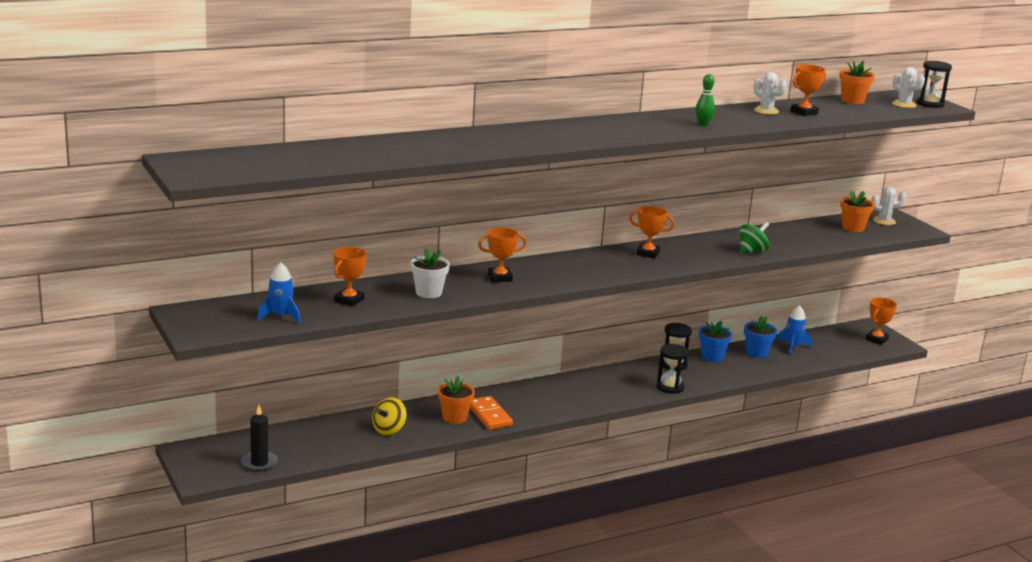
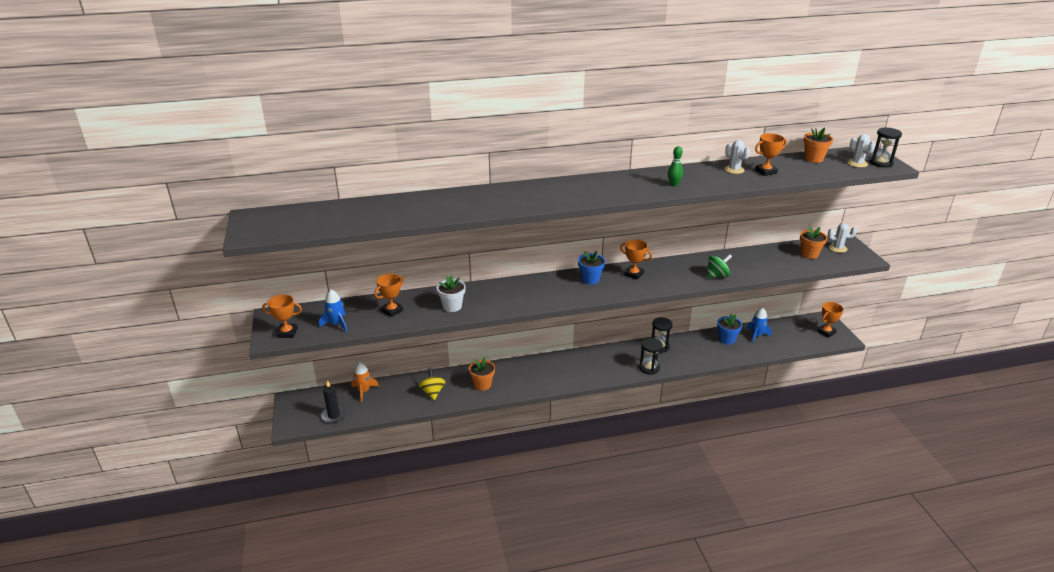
camera: 15 degrees right, 10 degrees up
yellow spinning top [372,397,407,435] -> yellow spinning top turned 120 degrees clockwise [419,368,445,400]
orange domino [470,396,513,430] -> none
orange trophy [478,227,527,282] -> orange trophy moved to [262,294,302,338]
blue flower pot [699,321,732,362] -> blue flower pot moved to [578,251,605,284]
none -> orange rocket [352,362,379,402]

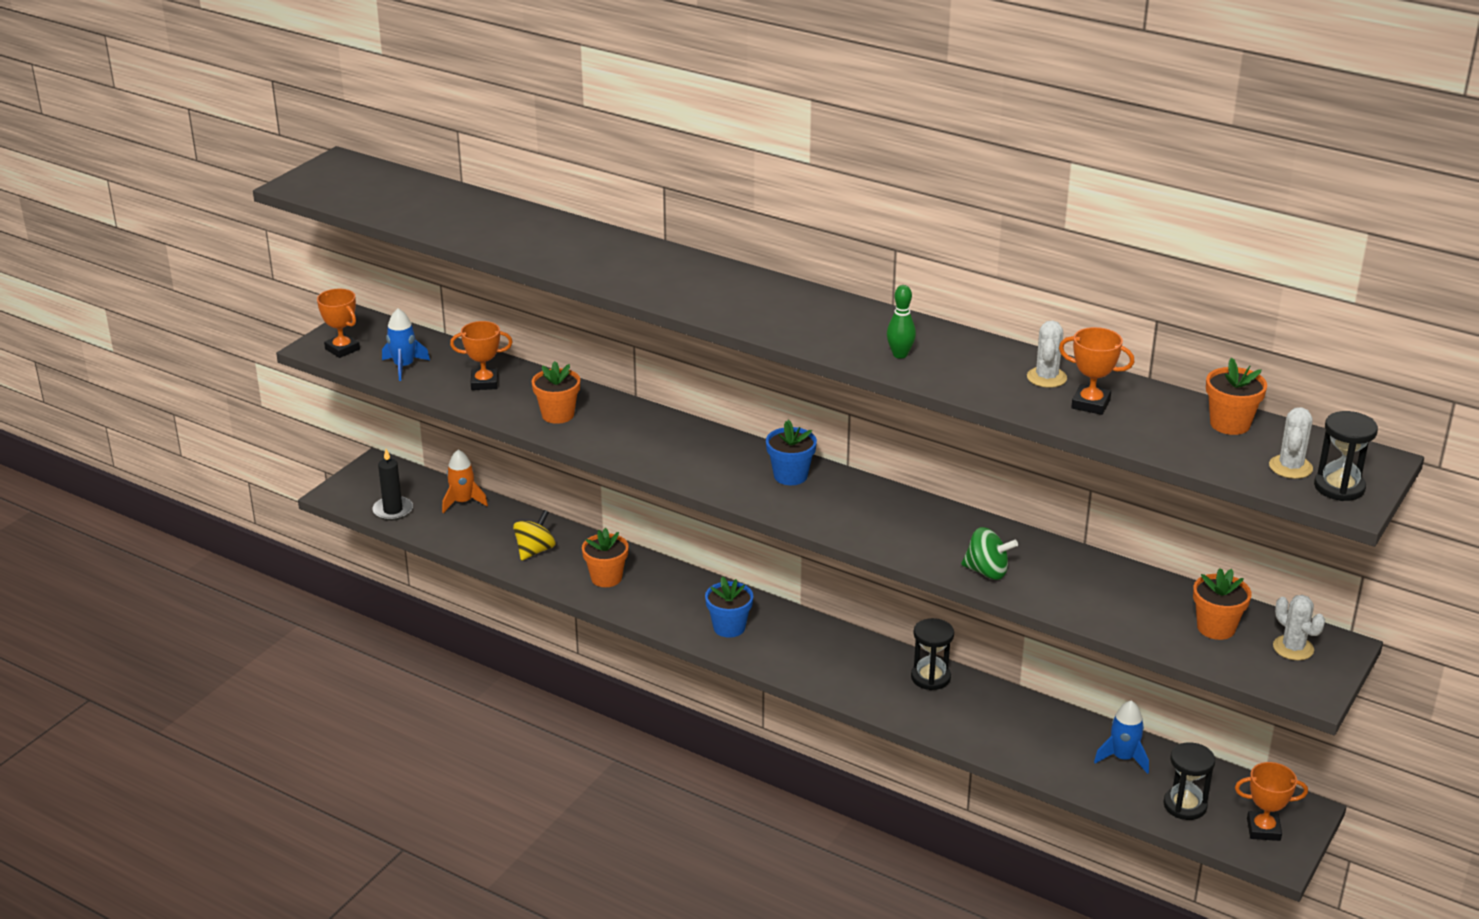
camera: 45 degrees right, 0 degrees up
white flower pot [437,275,466,312] -> orange flower pot [532,361,580,424]
orange trophy [620,239,652,280] -> none
black hourglass [639,338,663,375] -> black hourglass moved to [1163,742,1215,820]
blue flower pot [717,314,742,344] -> blue flower pot moved to [705,576,753,638]

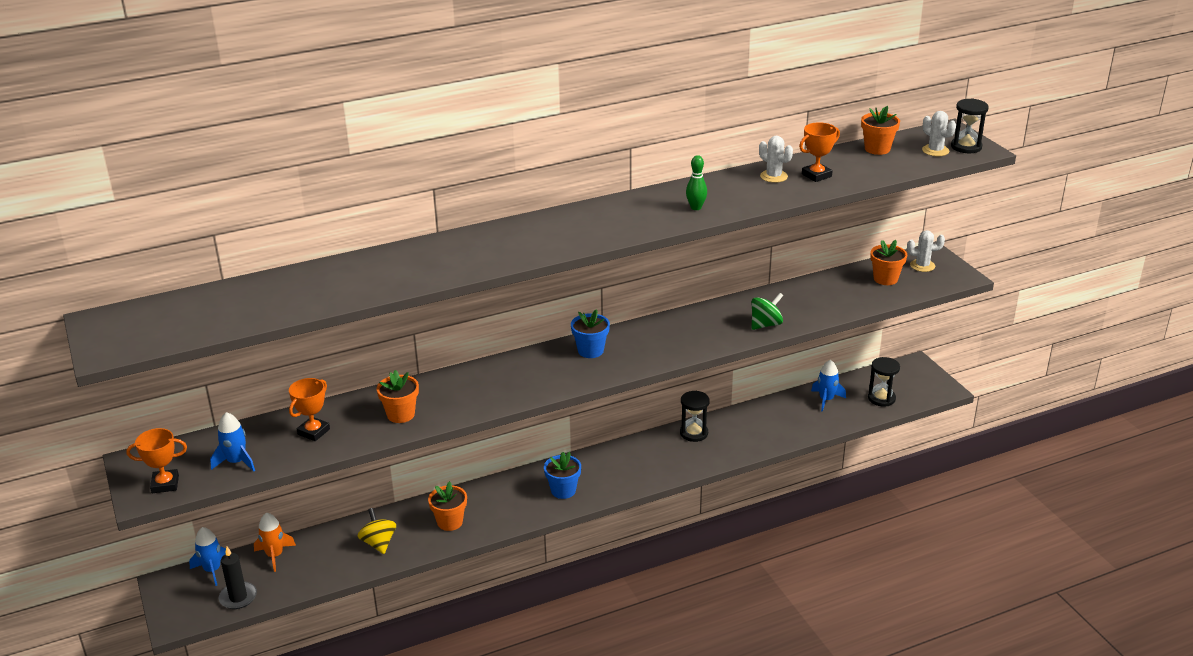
camera: 55 degrees left, 0 degrees up
orange trophy [1235,762,1308,841] -> none
none -> blue rocket [189,527,226,586]

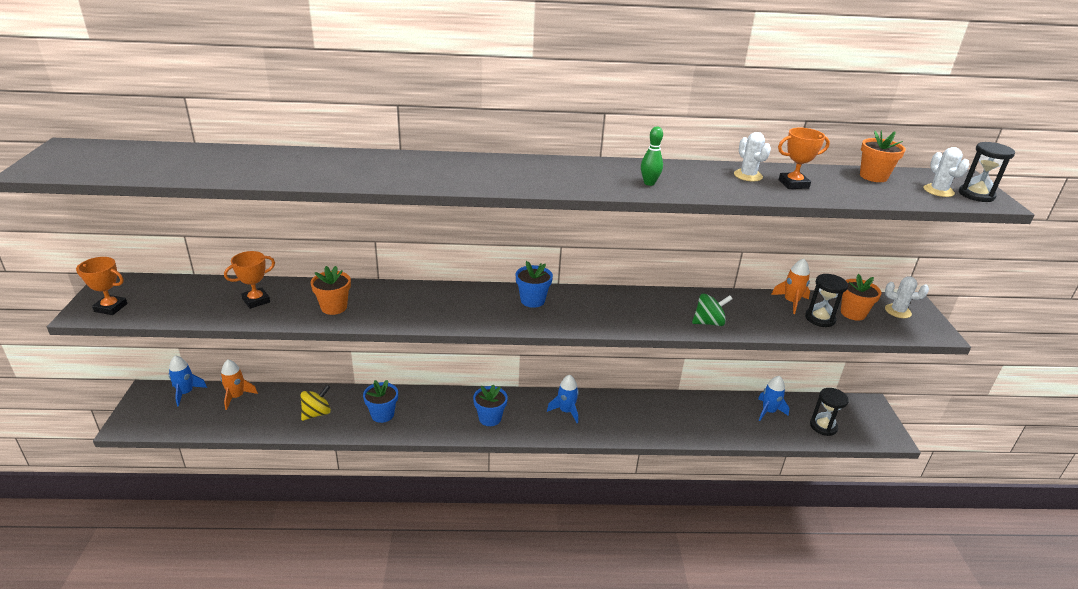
camera: 20 degrees right, 0 degrees up
blue rocket [210,412,255,472] -> blue rocket moved to [547,375,579,423]
black candle [219,547,257,609] -> none
yellow spinning top [358,508,396,554] -> yellow spinning top turned 45 degrees clockwise [300,385,331,421]
orange flower pot [428,481,467,531] -> blue flower pot [363,380,398,423]
black hourglass [680,391,710,442] -> black hourglass moved to [805,274,848,327]
none -> orange rocket [771,259,810,314]

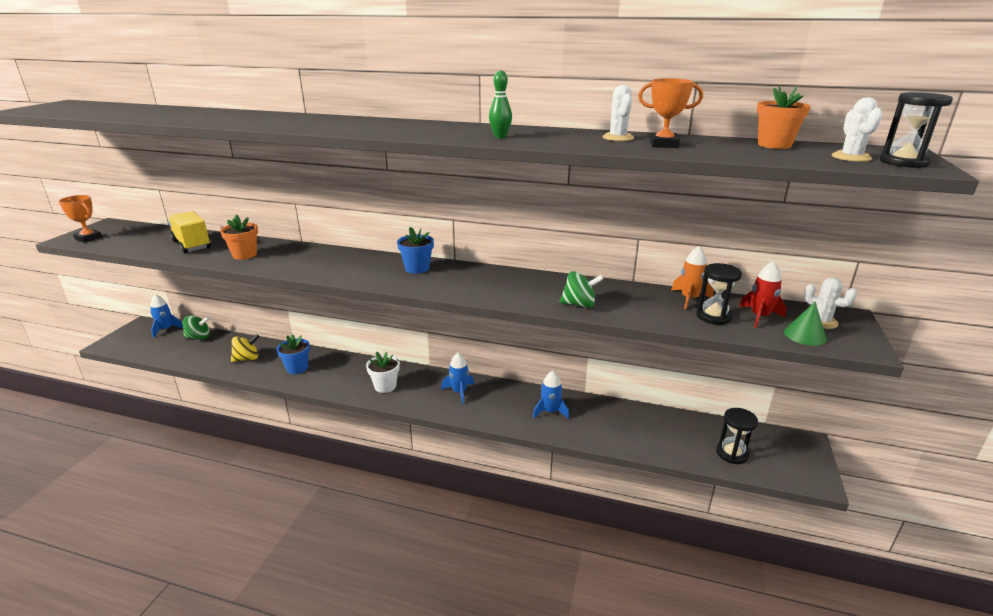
camera: 20 degrees right, 5 degrees down
orange rocket [221,359,258,410] -> green spinning top [183,315,210,340]
orange trophy [224,251,275,309] -> yellow truck [168,211,211,253]
blue flower pot [473,384,508,426] -> white flower pot [366,352,400,393]
blue rocket [758,376,790,421] -> blue rocket moved to [533,371,569,419]
orange flower pot [841,274,882,321] -> red rocket [739,261,787,328]
none -> green cone [784,302,827,346]

